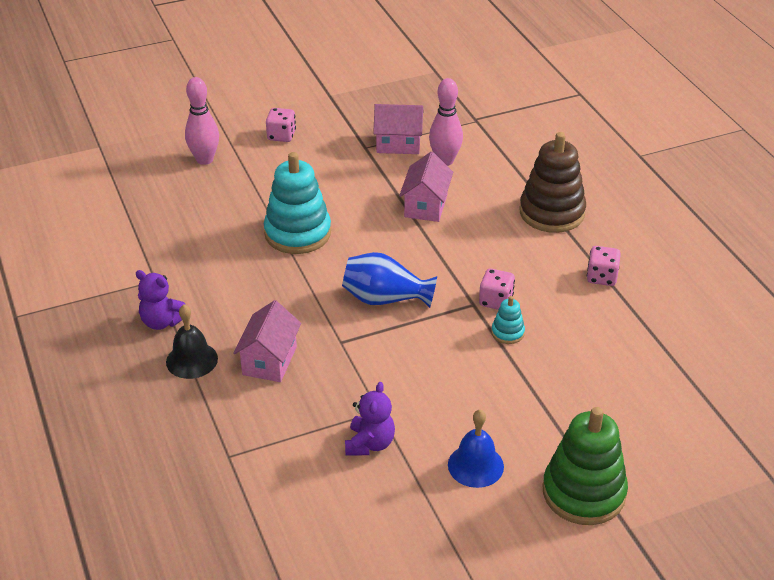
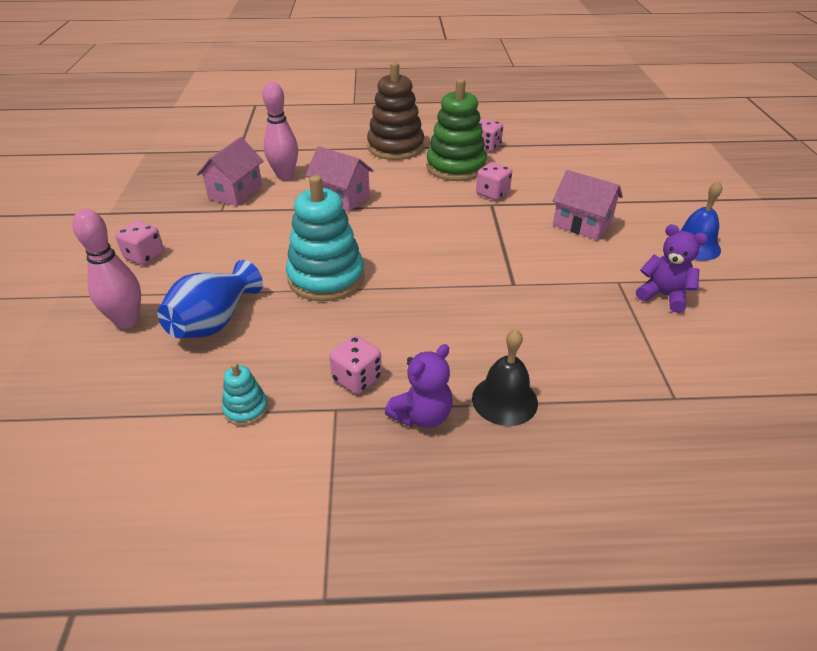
camera: 70 degrees left, 0 degrees up
pink house [233,300,301,382] -> pink house moved to [553,170,623,240]
blue vase [342,252,437,308] -> blue vase moved to [157,260,263,338]
turquoise stacking toy [491,296,525,344] -> turquoise stacking toy moved to [222,363,268,426]
green stacking toy [543,407,628,525] -> green stacking toy moved to [426,79,487,181]
none -> pink dice [329,335,382,394]

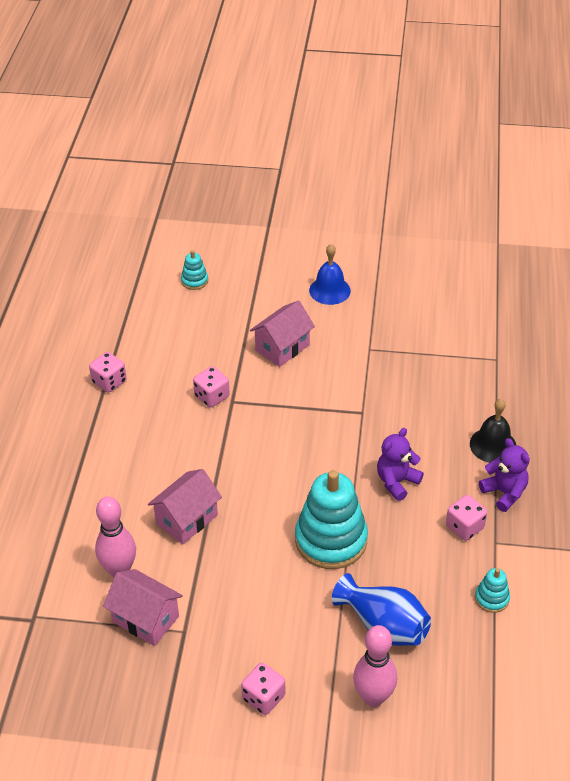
camera: 80 degrees left, 5 degrees up
brown stacking toy [367,62,424,160] -> none
green stacking toy [426,79,487,181] -> none
purple teddy bear [636,224,708,313] -> purple teddy bear moved to [377,428,424,501]
none -> turquoise stacking toy [181,250,208,290]

